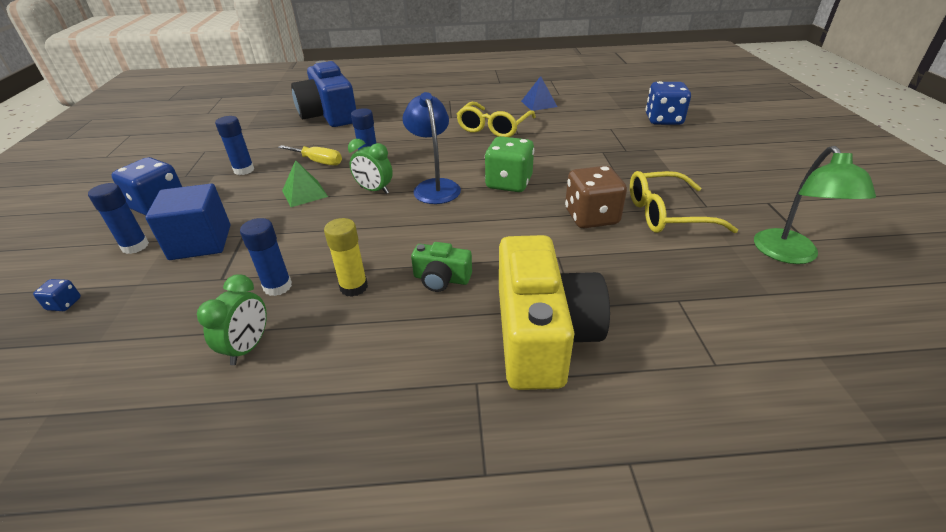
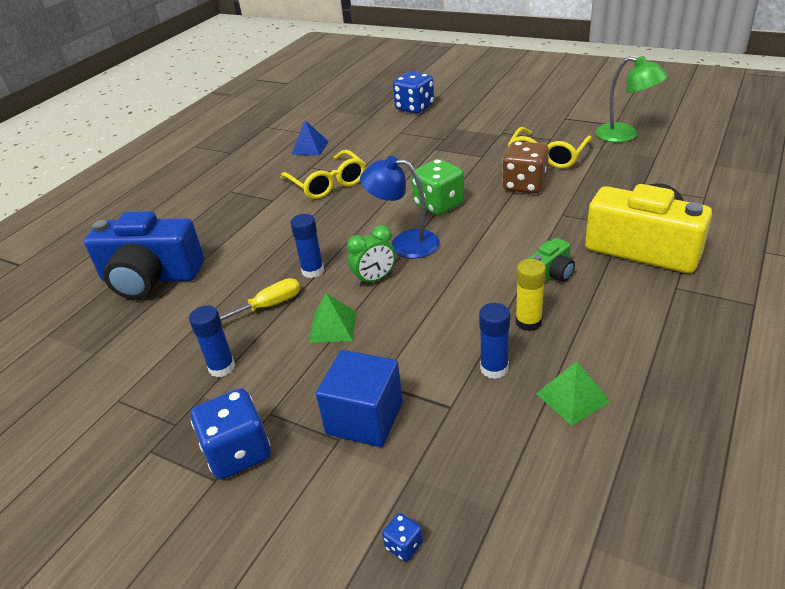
camera: 55 degrees left, 0 degrees up
blue glue stick [88,183,149,254] -> none
green clock [197,274,267,365] -> green pyramid [536,361,610,426]

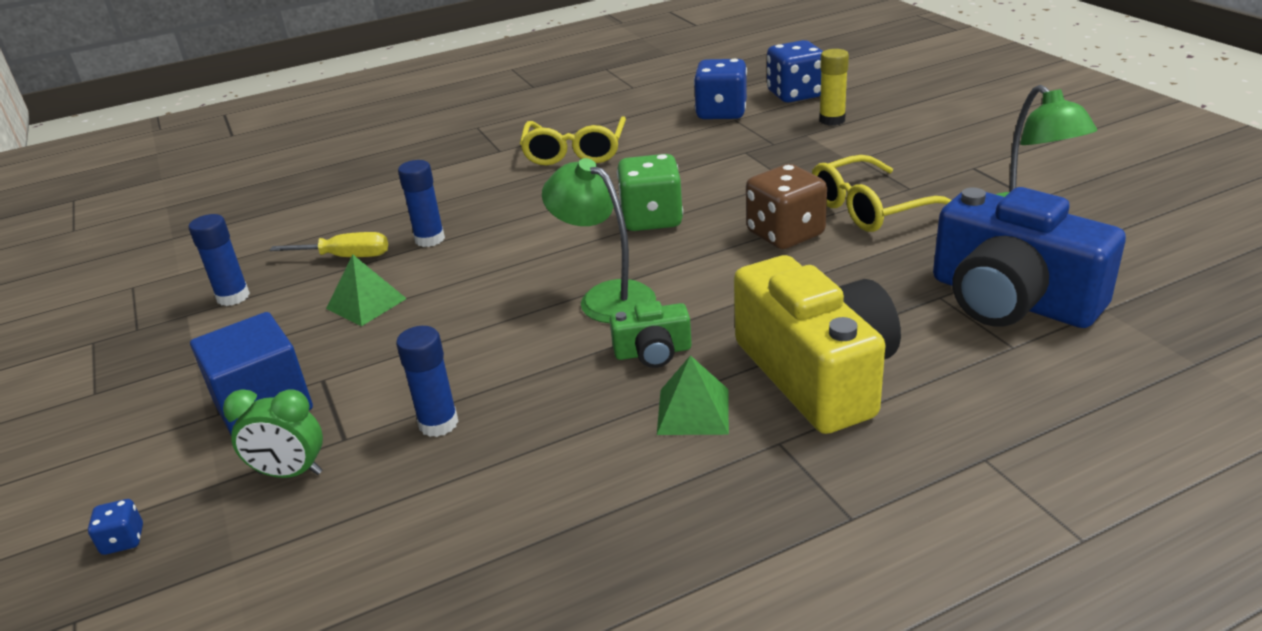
camera: 35 degrees right, 5 degrees down
blue camera [84,211,204,300] -> blue camera moved to [933,187,1126,328]
blue dice [191,388,271,480] -> blue dice moved to [694,59,747,119]
blue pyramid [291,120,329,156] -> none
green clock [347,225,396,286] -> green clock moved to [223,389,323,478]
blue lamp [360,156,440,258] -> none
yellow glue stick [515,259,546,331] -> yellow glue stick moved to [819,49,849,126]
green pyramid [536,361,610,426] -> green pyramid moved to [657,355,729,435]
none -> green lamp [542,158,656,323]

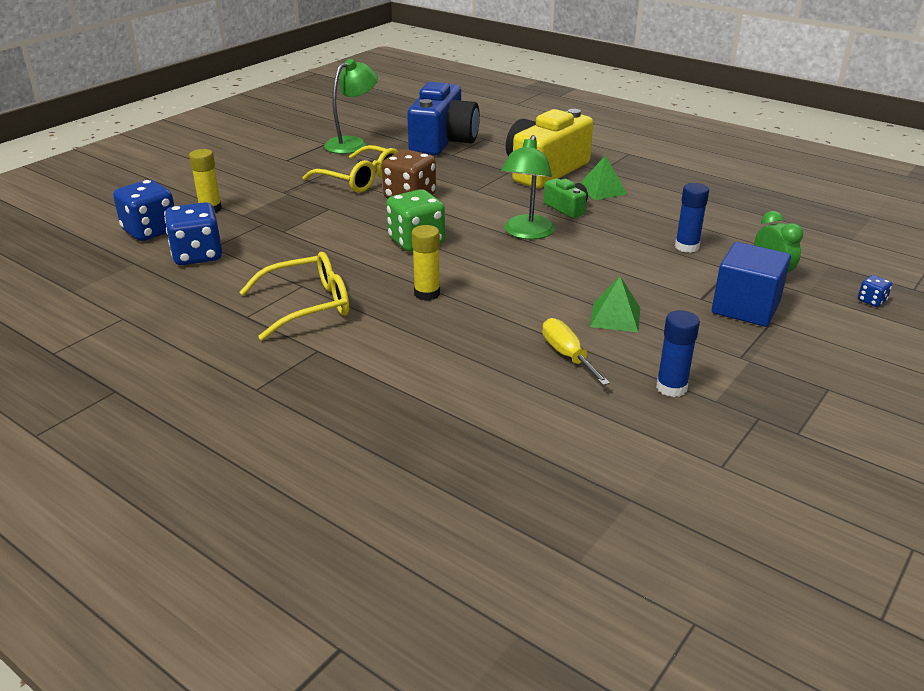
camera: 120 degrees left, 0 degrees up
blue glue stick [398,160,445,247] -> none
none -> yellow glue stick [412,225,440,301]

